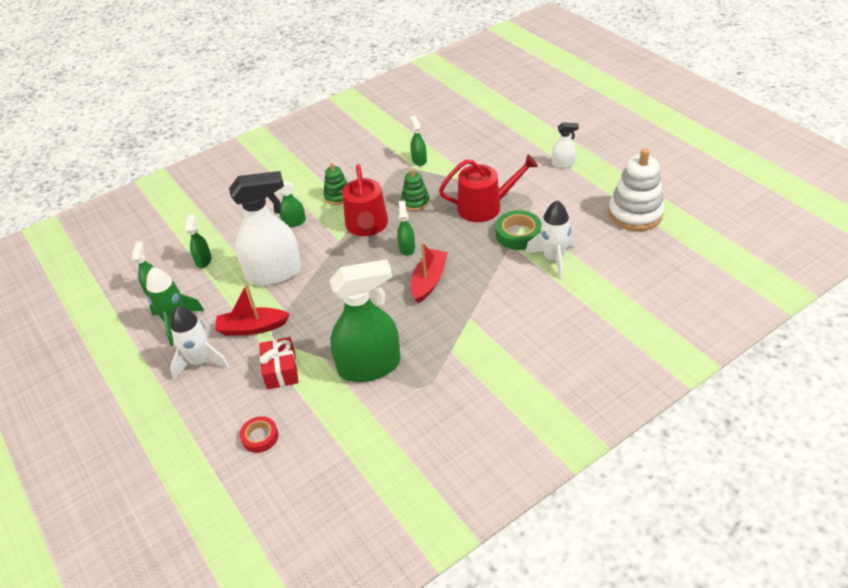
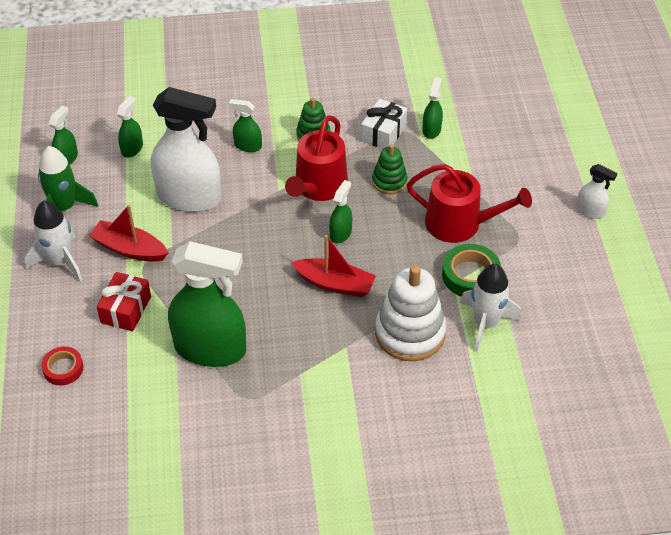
camera: 25 degrees right, 5 degrees up
red boat [411,242,448,303] -> red boat turned 60 degrees clockwise [291,235,376,297]
white stacking toy [608,148,665,231] -> white stacking toy moved to [375,265,446,361]
none -> white gift [361,99,407,149]

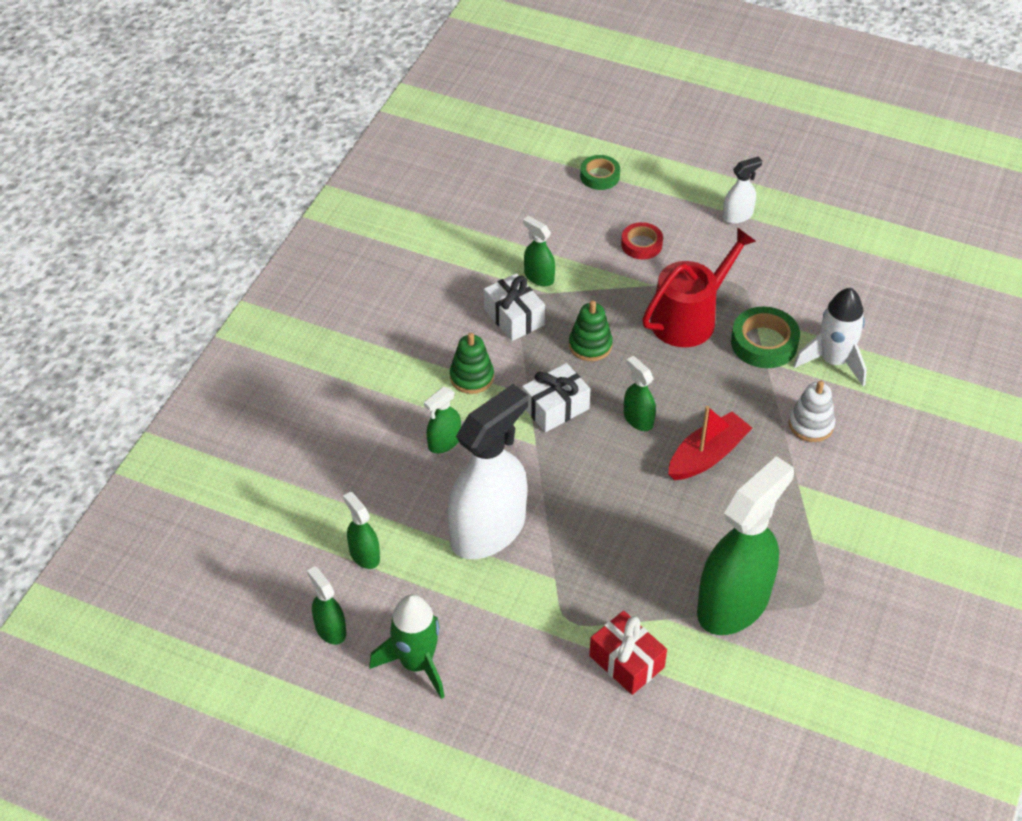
camera: 60 degrees left, 0 degrees up
white rocket [24,201,83,282] -> none
red tape [41,346,83,385] -> red tape moved to [621,222,663,260]
red boat [89,205,168,262] -> none
red watering can [285,115,348,201] -> white gift [522,363,591,432]
white stacking toy [375,265,446,361] -> white stacking toy [789,381,835,442], size x0.55
none -> green tape [580,155,620,190]

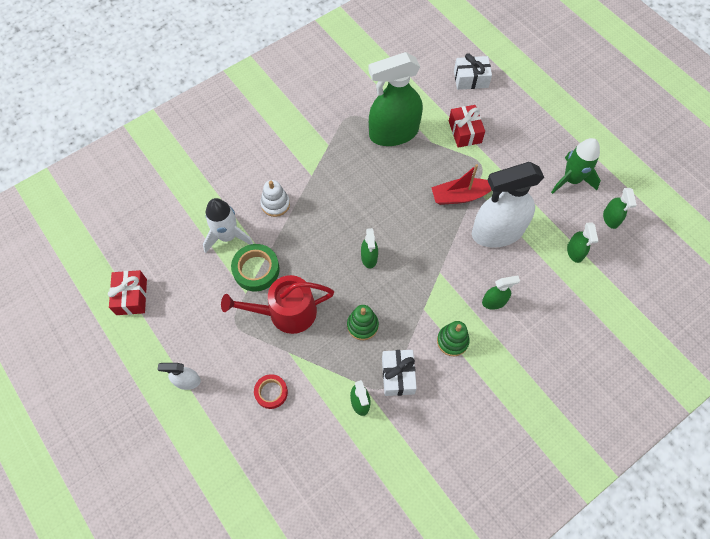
camera: 150 degrees left, 15 degrees up
white gift [522,363,591,432] -> white gift moved to [454,53,492,90]
green tape [580,155,620,190] -> none
red boat [668,406,752,480] -> red boat moved to [431,164,492,205]
none -> red gift [108,270,147,315]

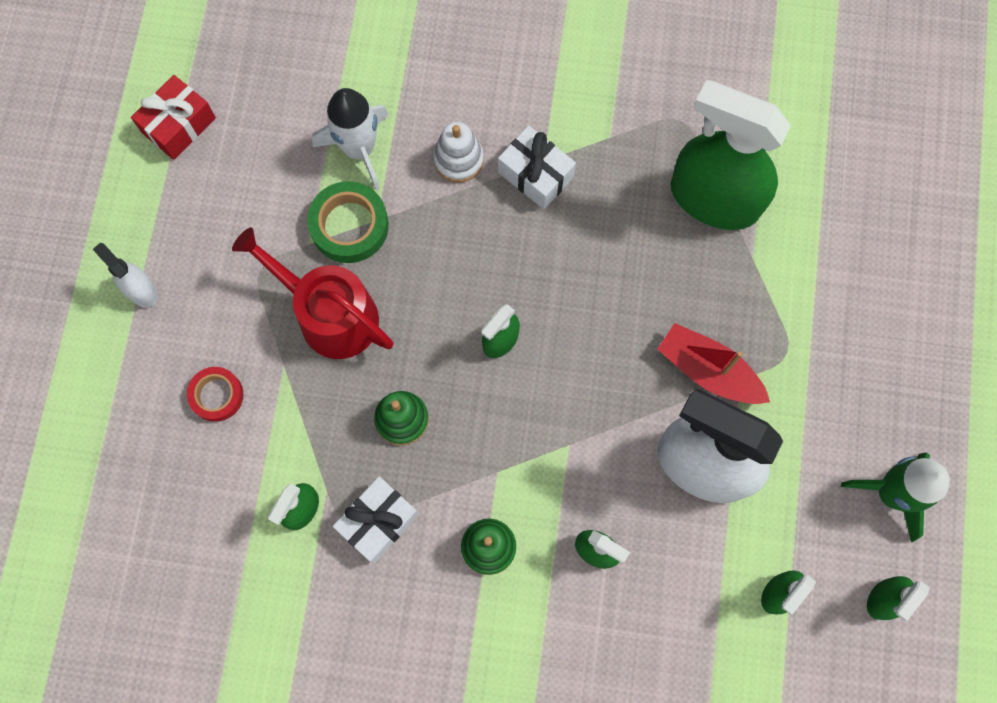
camera: 45 degrees right, 10 degrees up
red gift [449,105,485,148] -> none
white gift [454,53,492,90] -> white gift moved to [498,125,576,209]

